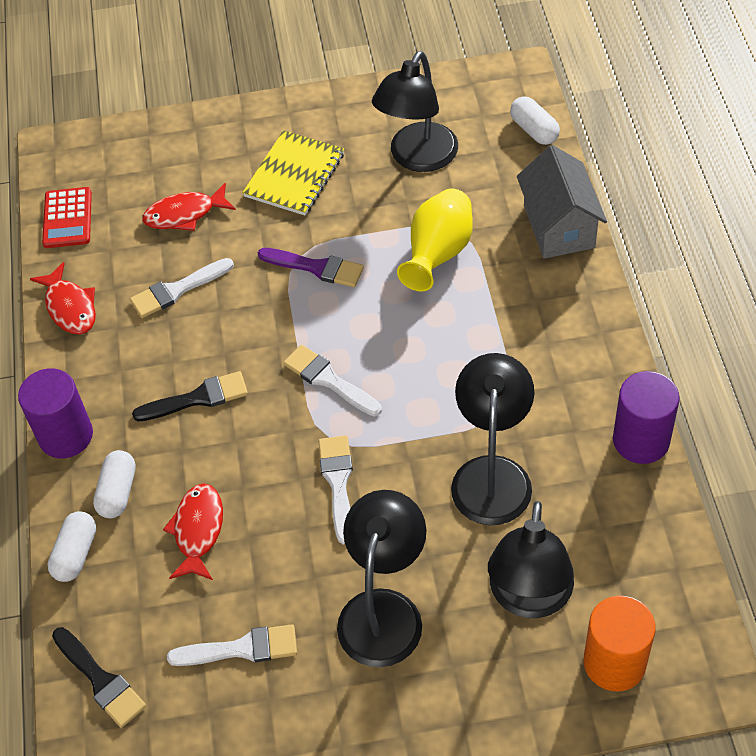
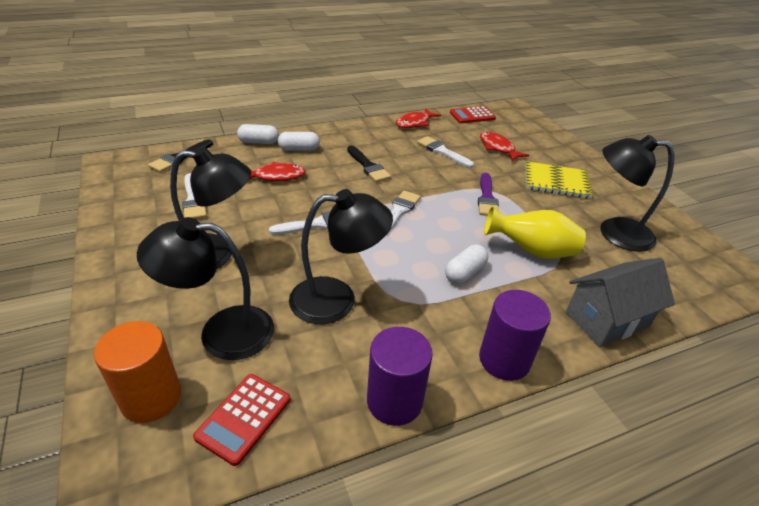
camera: 70 degrees right, 15 degrees down
purple cylinder [18,368,93,458] -> purple cylinder moved to [479,290,551,381]
white capsule [510,96,560,145] -> white capsule moved to [445,244,488,284]
none -> red calculator [193,374,290,466]

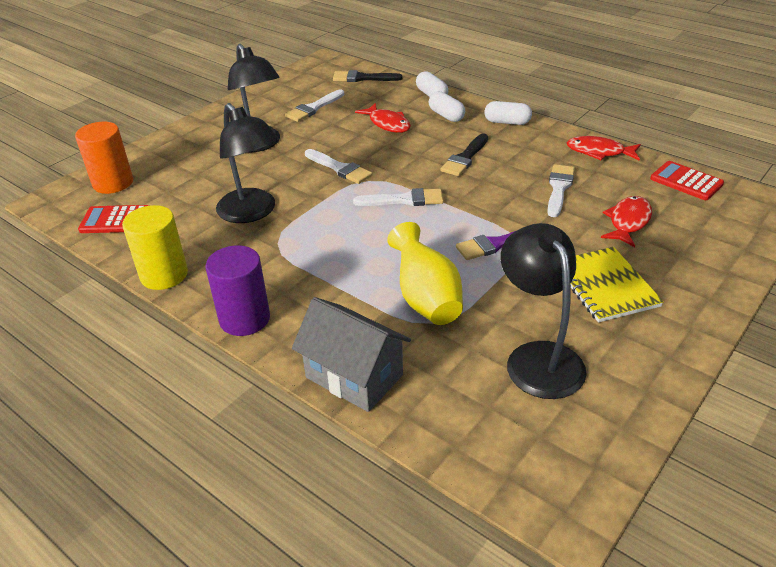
camera: 65 degrees right, 0 degrees up
black lamp [137,217,274,360] -> none
purple cylinder [367,327,433,426] -> yellow cylinder [122,205,188,290]
white capsule [445,244,488,284] -> white capsule moved to [485,101,532,125]

